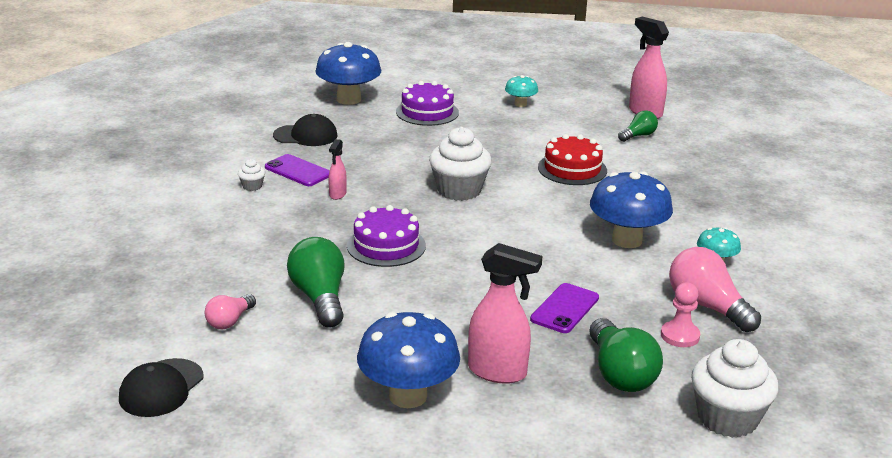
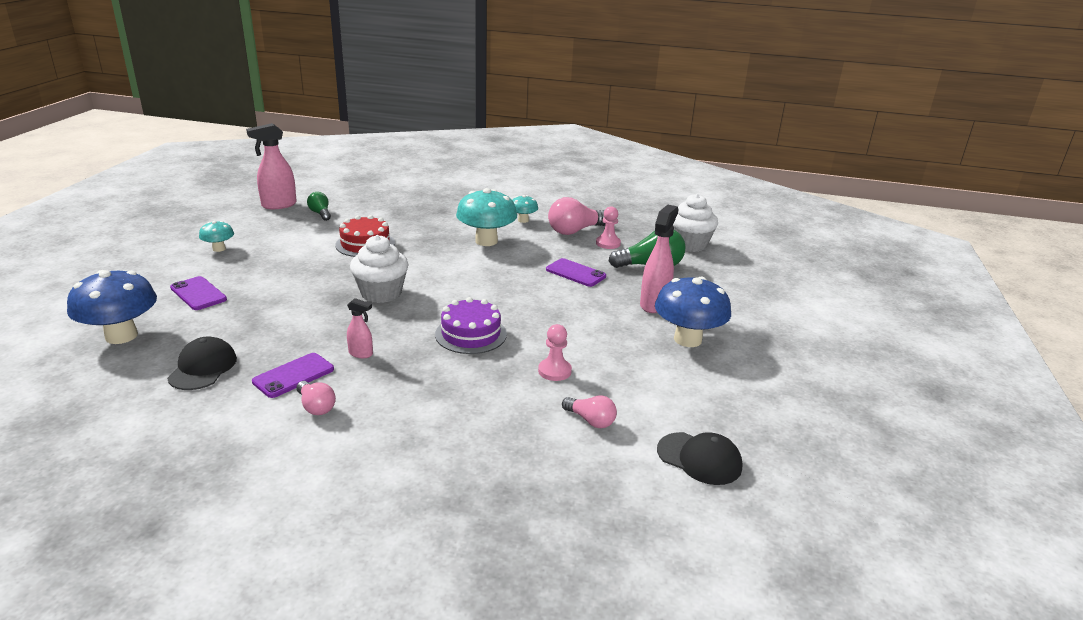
camera: 85 degrees left, 0 degrees up
white cupcake [238,159,265,191] -> pink light bulb [296,381,336,415]
green light bulb [287,237,344,327] -> pink pawn [538,324,572,381]
purple cake [396,81,459,126] -> purple phone [170,276,227,310]
blue mushroom [590,171,673,248] -> turquoise mushroom [456,188,517,246]

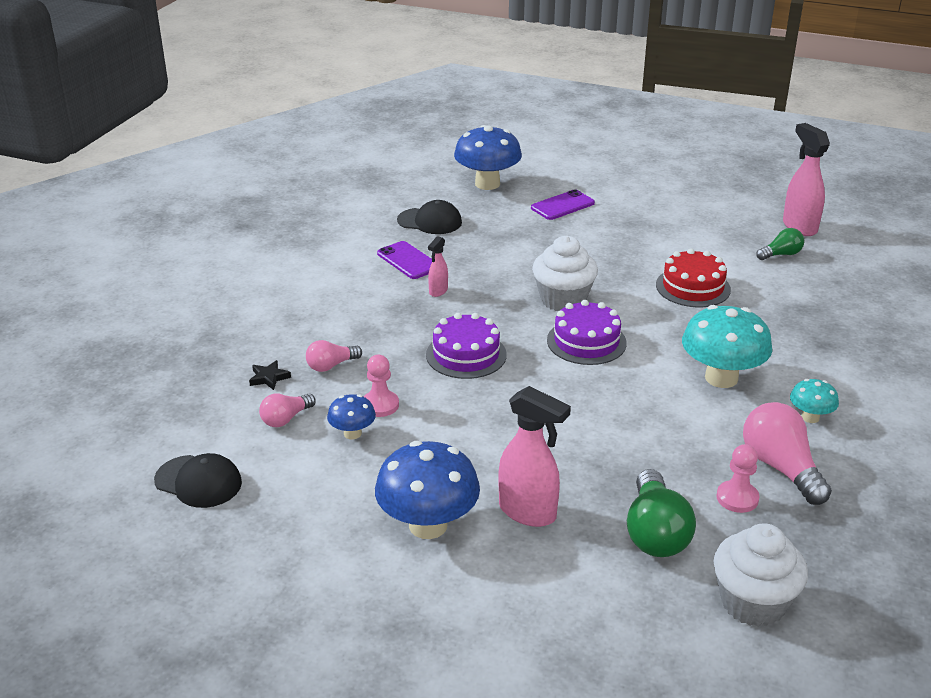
camera: 100 degrees right, 5 degrees up
turquoise mushroom [199,221,234,252] -> none
pink light bulb [296,381,336,415] -> pink light bulb moved to [306,340,362,372]
purple phone [546,258,606,287] -> none
black cap [657,432,742,485] -> black cap turned 105 degrees counterclockwise [154,453,242,508]
none -> black star [249,360,291,390]
none -> blue mushroom [327,394,376,440]
none -> purple cake [547,300,627,365]

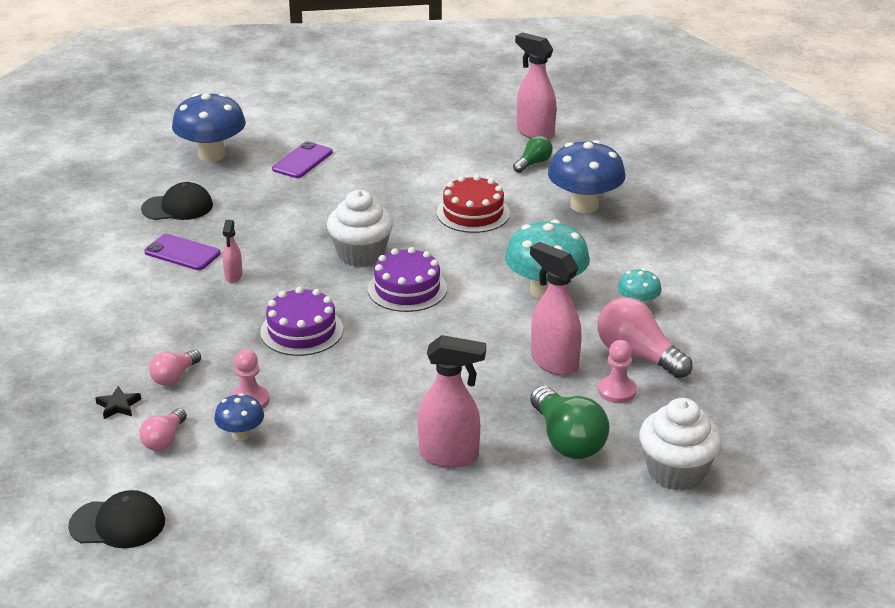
camera: 25 degrees left, 0 degrees up
blue mushroom [375,441,480,539] -> blue mushroom moved to [548,140,626,213]
none -> pink spray bottle [530,242,582,376]

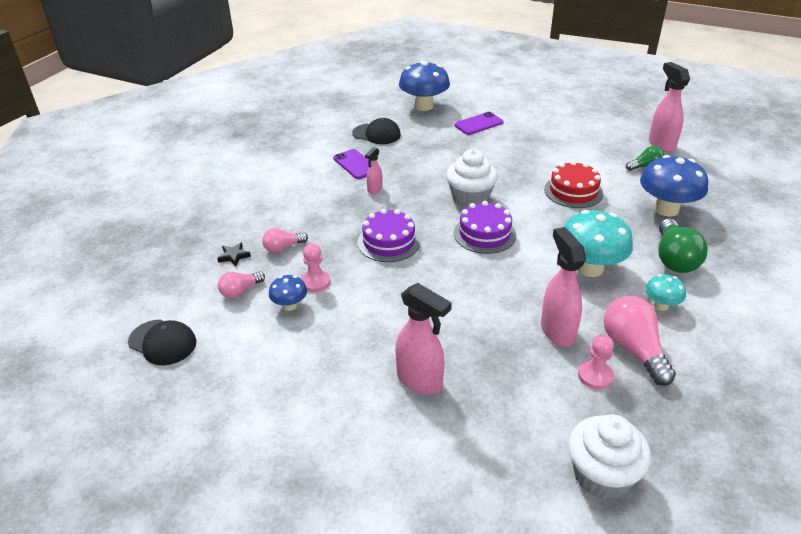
camera: 30 degrees right, 5 degrees up
green light bulb [530,386,609,459] -> green light bulb moved to [658,219,708,273]

